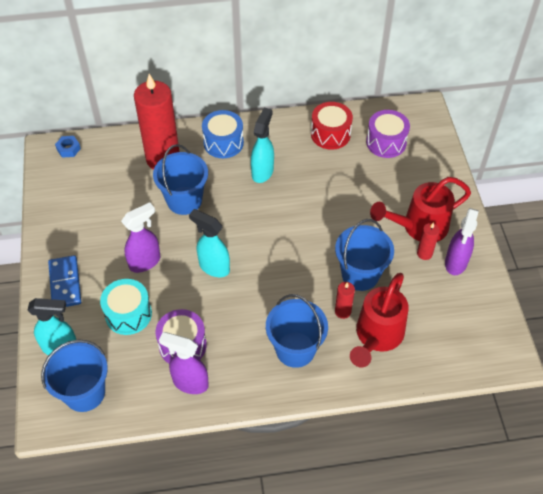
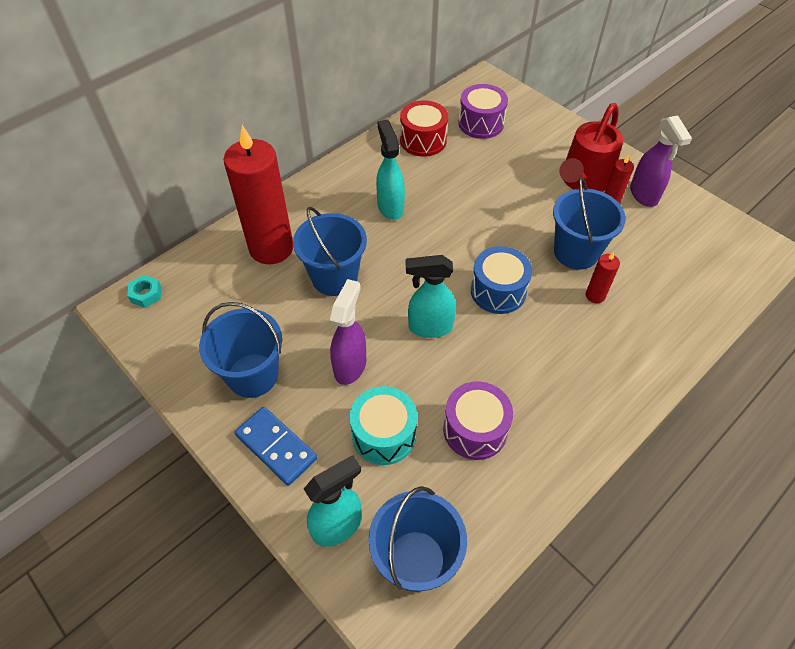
camera: 35 degrees left, 0 degrees up
blue nut [55,136,81,158] -> turquoise nut [127,275,161,308]
purple spray bottle [159,332,209,394] -> none
blue drum [202,110,244,158] -> blue drum moved to [471,246,532,314]
blue bucket [266,294,328,368] -> blue bucket moved to [199,302,282,398]
red watering can [350,273,409,367] -> none

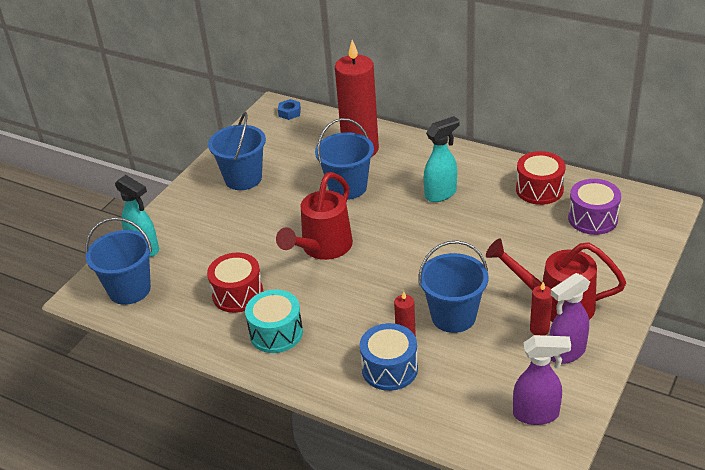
camera: 75 degrees right, 15 degrees down
turquoise nut [127,275,161,308] -> blue nut [278,99,301,120]
blue domino [235,407,317,486] -> none
purple spray bottle [330,279,366,385] -> purple spray bottle moved to [513,335,571,425]
turquoise drum [350,386,417,465] -> turquoise drum moved to [245,289,303,353]
turquoise spray bottle [406,255,456,338] -> red watering can [276,172,353,260]
purple drum [443,381,513,460] -> red drum [207,253,263,313]
blue drum [471,246,532,314] -> blue drum moved to [360,323,418,391]

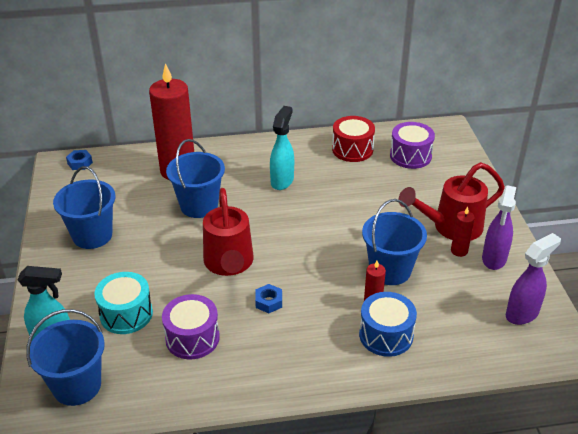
camera: 40 degrees left, 0 degrees up
red drum [207,253,263,313] -> purple drum [162,294,220,359]
turquoise drum [245,289,303,353] -> turquoise drum moved to [94,272,153,334]
none -> blue nut [255,284,282,313]

